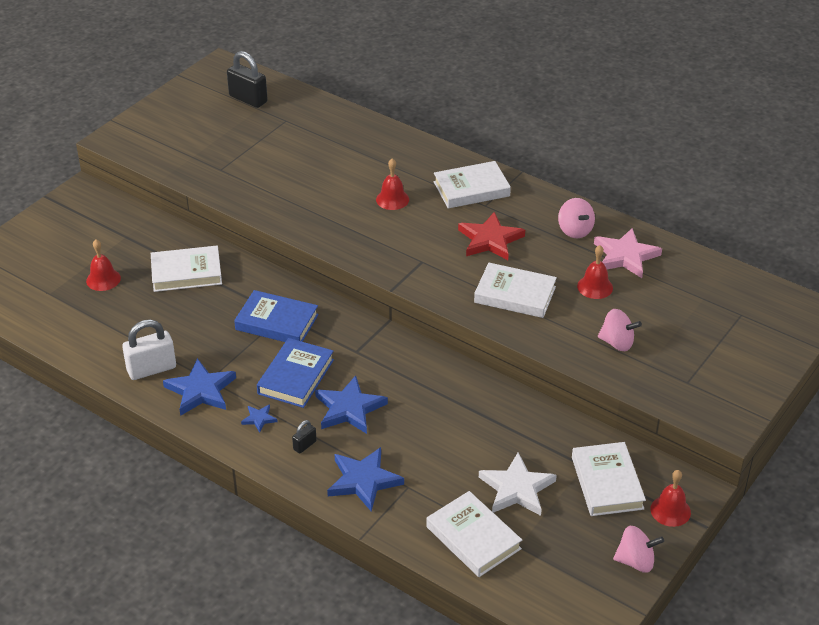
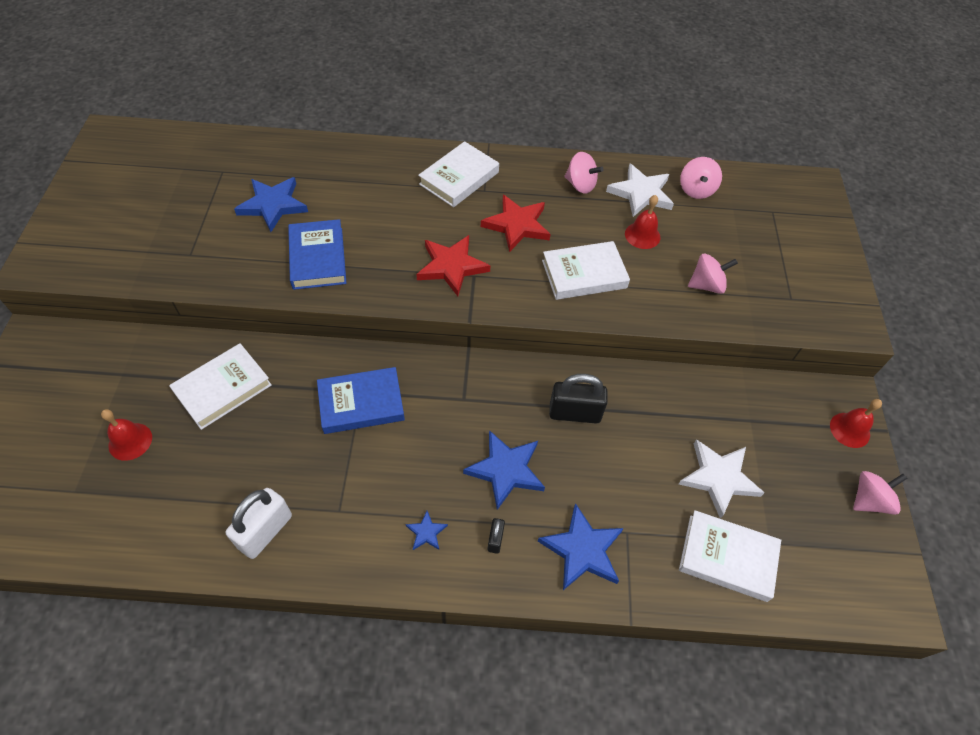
camera: 35 degrees left, 15 degrees up
blue star [163,358,236,416] -> blue star moved to [234,177,308,232]
black padlock [227,51,268,108] -> black padlock moved to [549,374,608,424]
blue book [257,338,334,408] -> blue book moved to [288,219,346,290]
red bell [376,158,409,210] -> none
white book [572,442,646,516] -> none
pink star [594,228,662,278] -> white star [606,164,674,217]
none -> red star [416,235,490,296]
none -> pink spinning top [680,157,722,199]

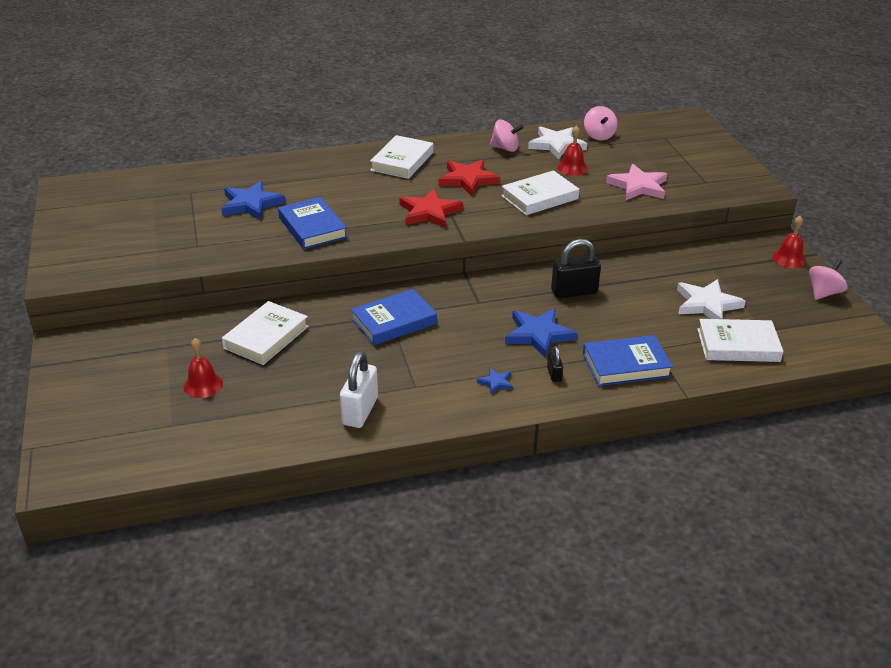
camera: 15 degrees left, 20 degrees down
blue star [538,503,624,590] -> blue book [583,335,673,386]
pink spinning top [688,254,738,294] -> pink star [606,164,667,200]

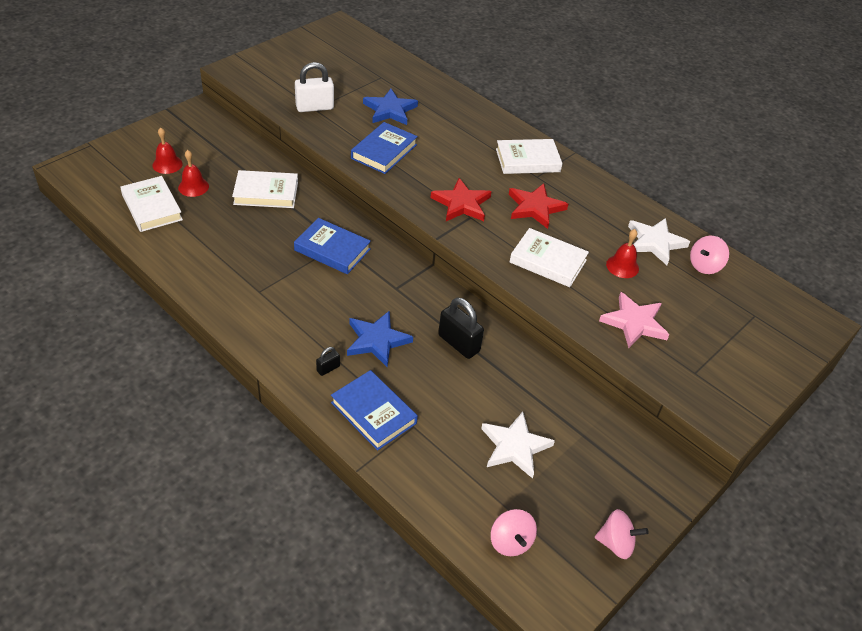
camera: 55 degrees right, 10 degrees up
white padlock [340,351,378,428] -> white padlock moved to [295,62,334,112]
blue star [477,368,513,395] -> none
pink spinning top [490,120,524,152] -> pink spinning top moved to [491,509,537,556]
white book [697,319,783,362] -> white book moved to [120,176,183,232]
red bell [772,216,806,268] -> red bell moved to [152,128,183,174]

